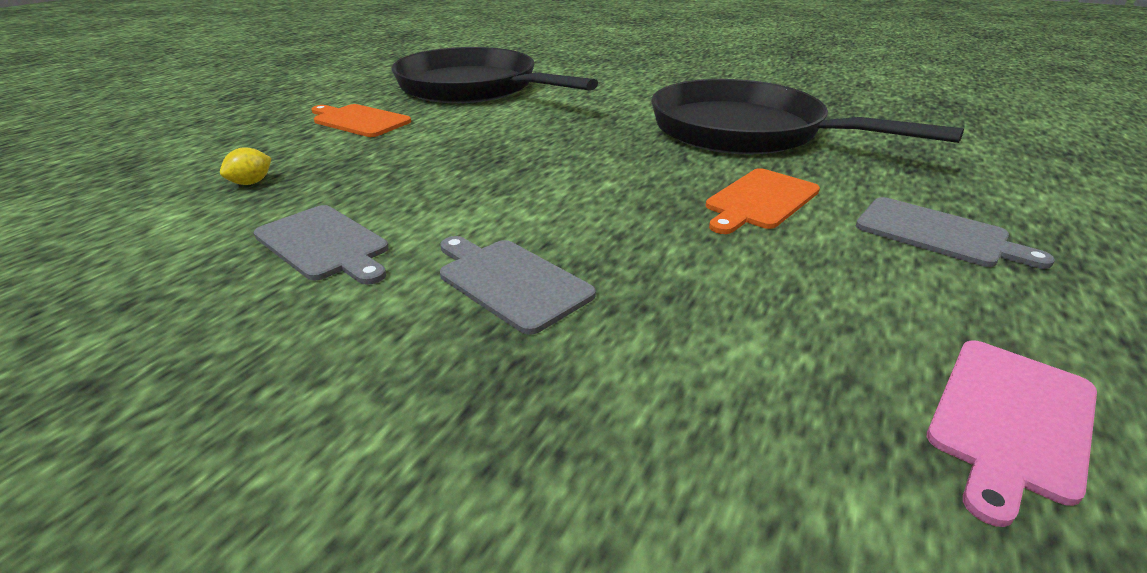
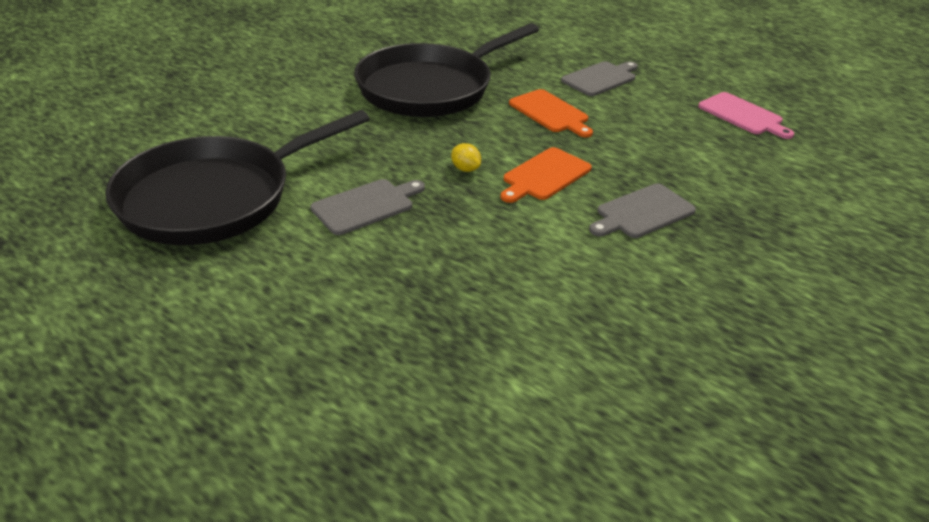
camera: 80 degrees left, 5 degrees up
yellow lemon [220,147,271,185] -> yellow lemon moved to [451,143,481,172]
grey cutting board [253,205,389,285] -> grey cutting board moved to [310,179,425,235]
orange cutting board [312,104,411,137] -> orange cutting board moved to [500,147,592,203]

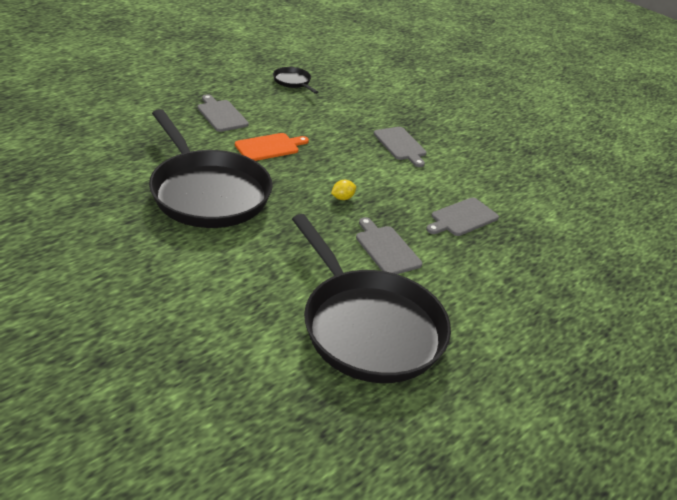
camera: 85 degrees left, 0 degrees up
orange cutting board [500,147,592,203] -> none
pink cutting board [698,92,794,139] -> black pan [273,67,318,94]
none -> grey cutting board [426,198,499,236]

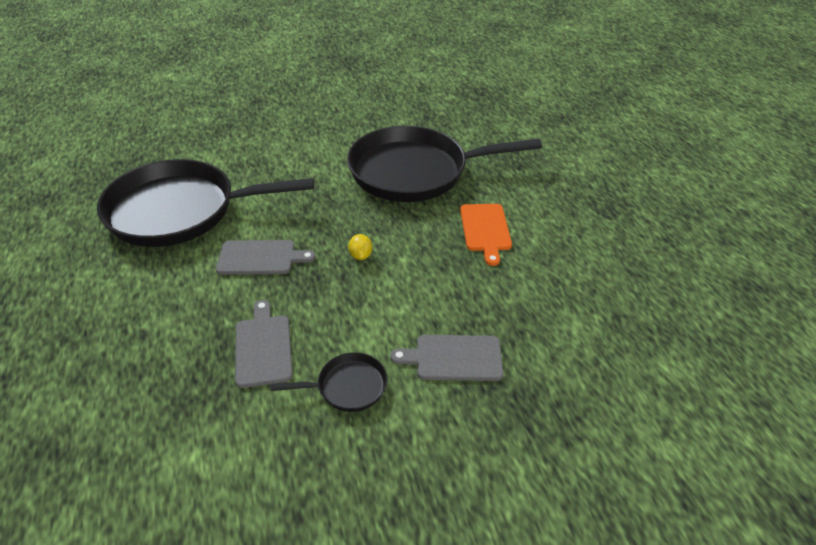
camera: 120 degrees right, 5 degrees up
grey cutting board [197,94,249,132] -> none
black pan [273,67,318,94] -> black pan moved to [271,352,388,412]

